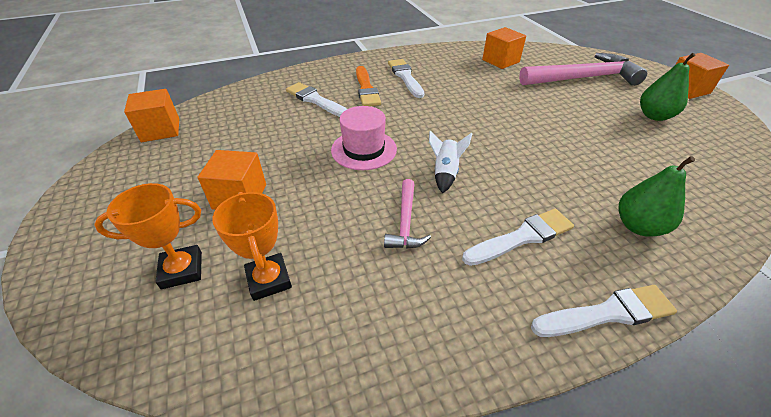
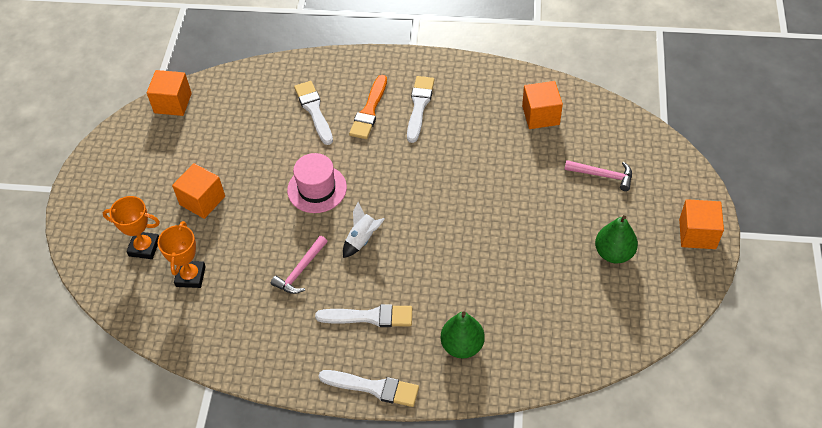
camera: 30 degrees right, 10 degrees up
pink hammer [519,53,647,86] -> pink hammer [564,160,632,191], size x0.50

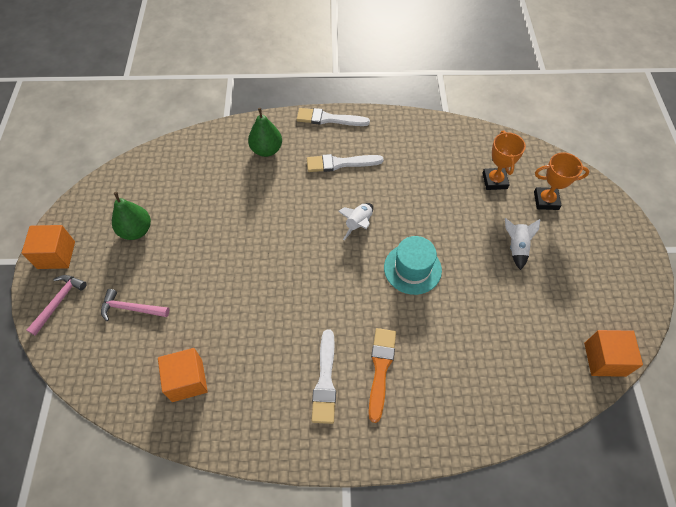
camera: 170 degrees right, 5 degrees up
orange cube [172,163,225,219] -> white rocket [505,218,540,270]
pink hammer [271,236,327,294] -> pink hammer moved to [27,275,86,336]
pink hat [287,153,347,213] -> turquoise hat [384,236,442,295]
white brush [294,81,333,145] -> none

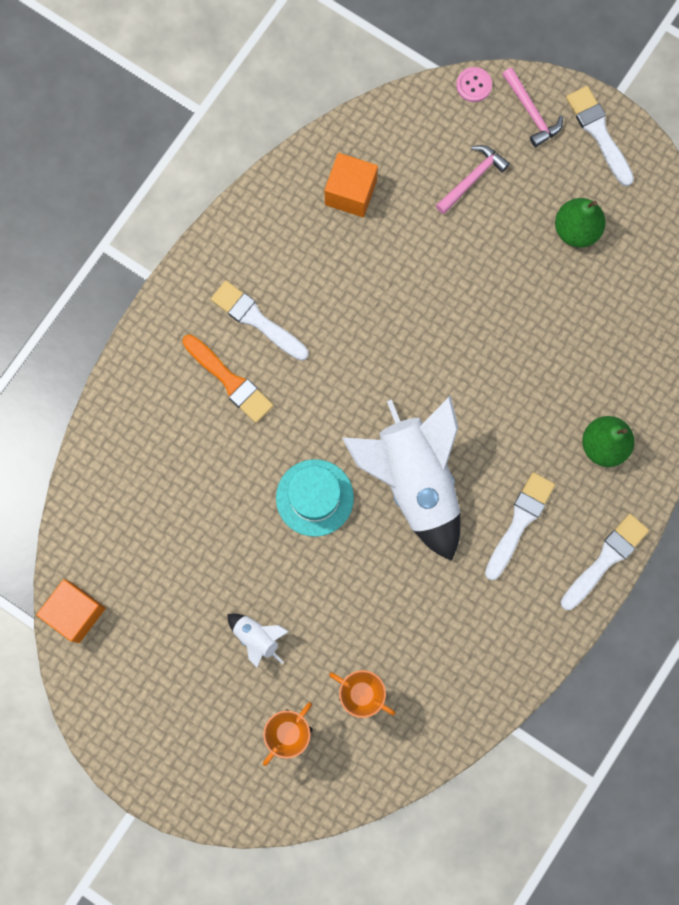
camera: 125 degrees right, 20 degrees up
orange cube [22,225,75,269] -> white brush [566,86,634,186]
white rocket [338,203,373,240] -> white rocket [342,395,460,561], size x2.37
none -> pink button [456,67,492,102]

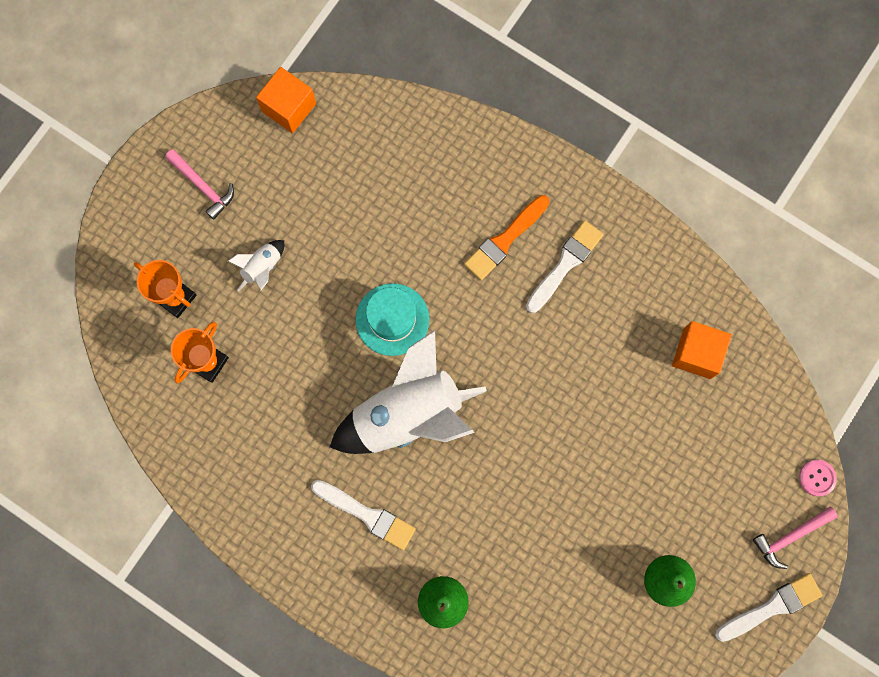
camera: 90 degrees right, 0 degrees up
pink hammer [436,145,510,214] -> pink hammer moved to [165,149,234,220]
white brush [561,514,649,610] -> none

